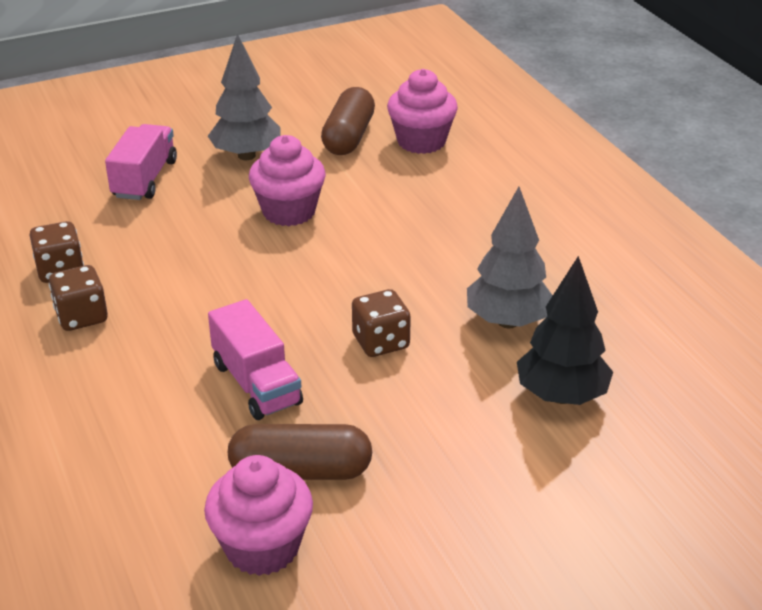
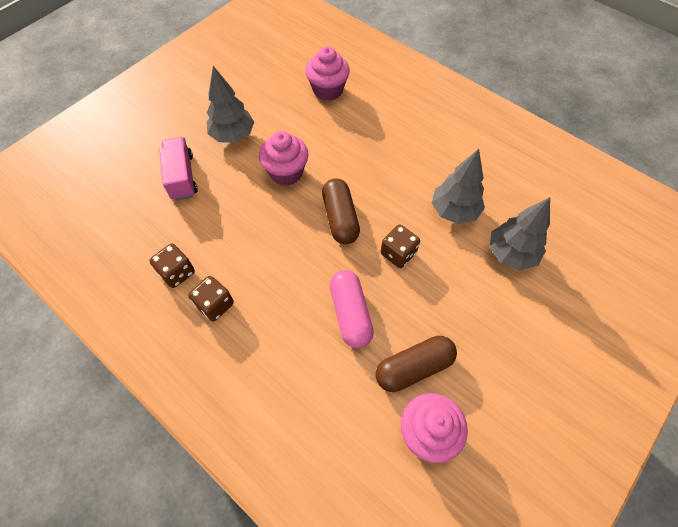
camera: 25 degrees left, 25 degrees up
pink truck [208,299,303,420] -> pink capsule [330,270,374,348]
brown capsule [321,87,375,155] -> brown capsule moved to [322,178,360,244]
black tree [517,256,613,405] -> grey tree [489,197,550,270]

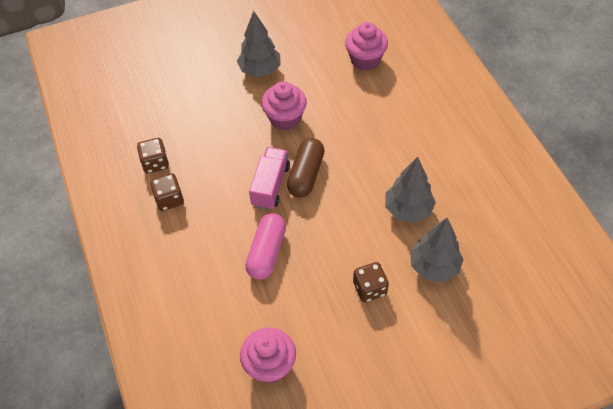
camera: 30 degrees right, 5 degrees down
pink truck [159,137,198,201] -> pink truck moved to [249,147,290,210]
brown capsule [376,336,457,392] -> none
brown dice [381,225,420,268] -> brown dice moved to [353,262,389,302]

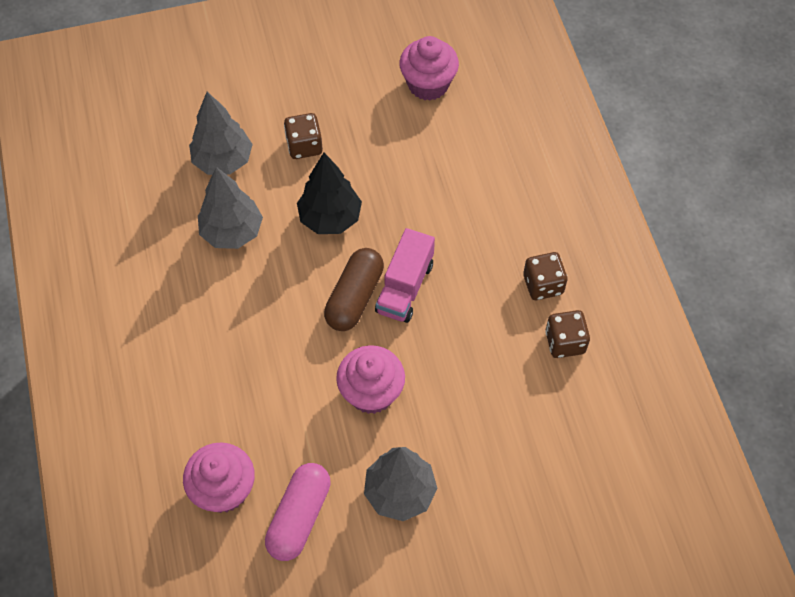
camera: 175 degrees left, 5 degrees up
pink capsule [245,213,286,280] -> pink capsule moved to [265,463,331,561]
none -> black tree [297,153,362,234]

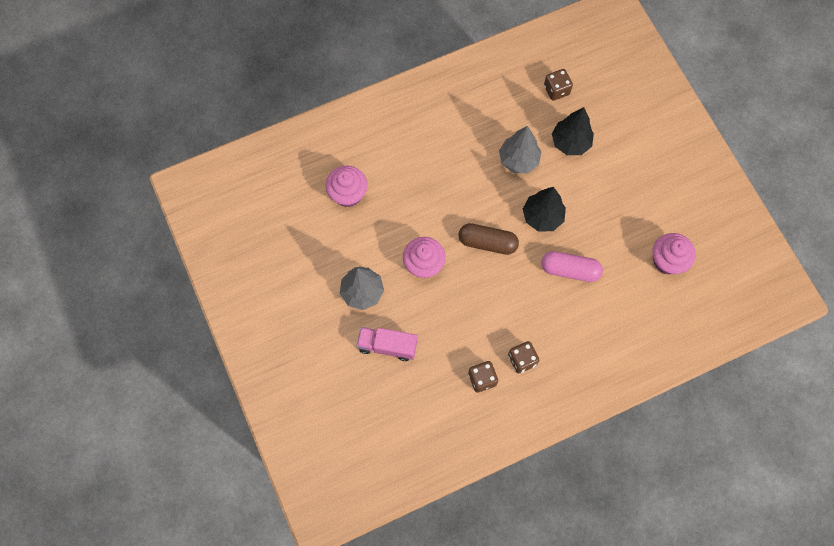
camera: 80 degrees right, 10 degrees up
grey tree [189,92,253,175] -> black tree [552,107,594,155]
pink capsule [265,463,331,561] -> pink capsule moved to [541,251,603,282]
brown dice [284,113,323,159] -> brown dice moved to [544,69,573,101]
pink truck [375,228,435,323] -> pink truck moved to [357,327,418,361]

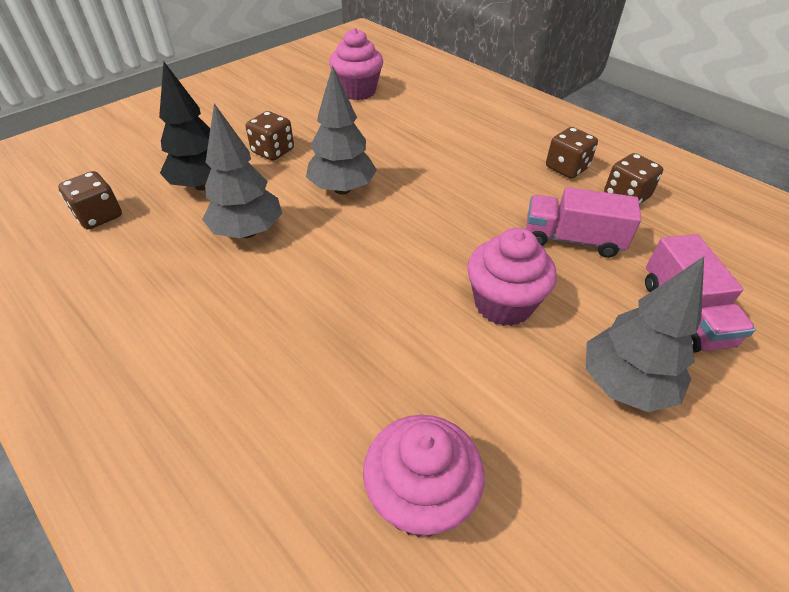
camera: 110 degrees left, 25 degrees down
brown capsule [458,223,519,255] -> none
black tree [523,187,566,232] -> grey tree [306,65,377,195]
pink capsule [541,251,603,282] -> none
none -> brown dice [246,111,294,161]
none -> pink truck [526,187,641,258]

